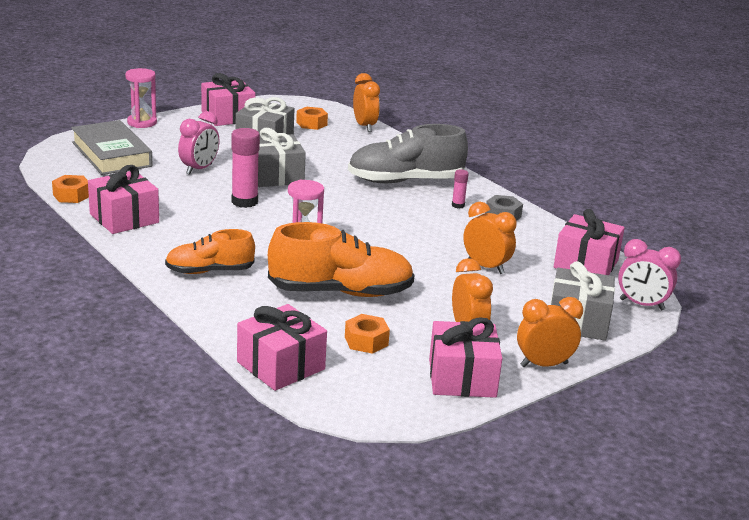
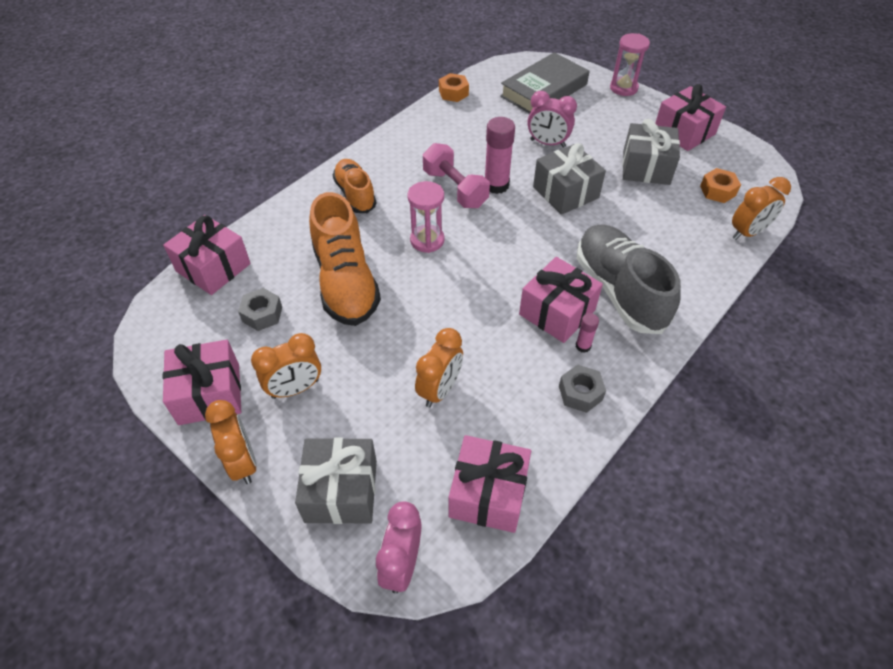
camera: 80 degrees right, 25 degrees up
pink gift [88,165,159,234] -> pink gift moved to [519,257,603,343]
orange nut [345,314,390,354] -> grey nut [238,288,282,331]
none -> pink dumbbell [423,143,490,208]

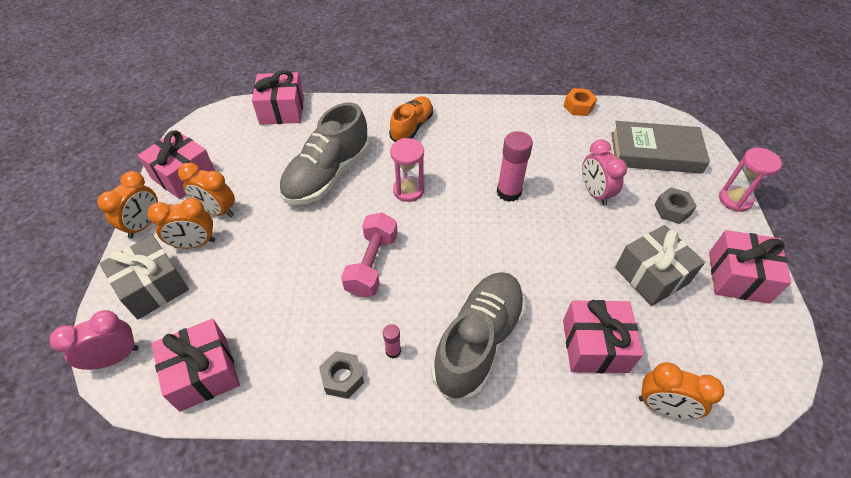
camera: 50 degrees right, 0 degrees up
grey nut [238,288,282,331] -> grey nut moved to [655,187,697,224]
orange shoe [309,192,381,326] -> grey shoe [279,102,370,205]
orange clock [415,328,463,407] -> orange clock moved to [147,198,215,248]
pink dumbbell [423,143,490,208] -> pink dumbbell moved to [341,212,398,298]
pink gift [519,257,603,343] -> pink gift moved to [563,300,643,373]
grey gift [533,143,606,215] -> none
orange nut [700,168,741,203] -> none

